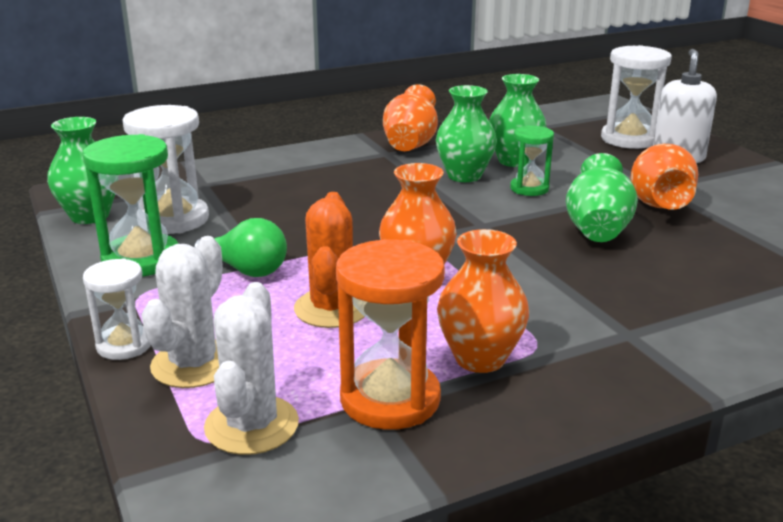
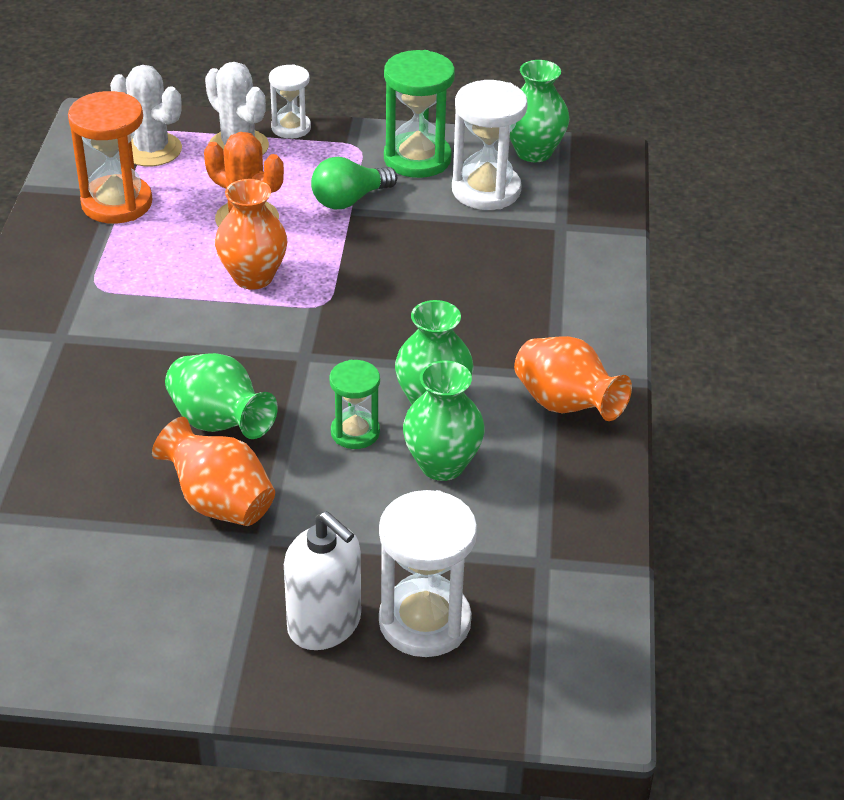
camera: 120 degrees right, 15 degrees up
orange vase [437,229,529,373] -> none

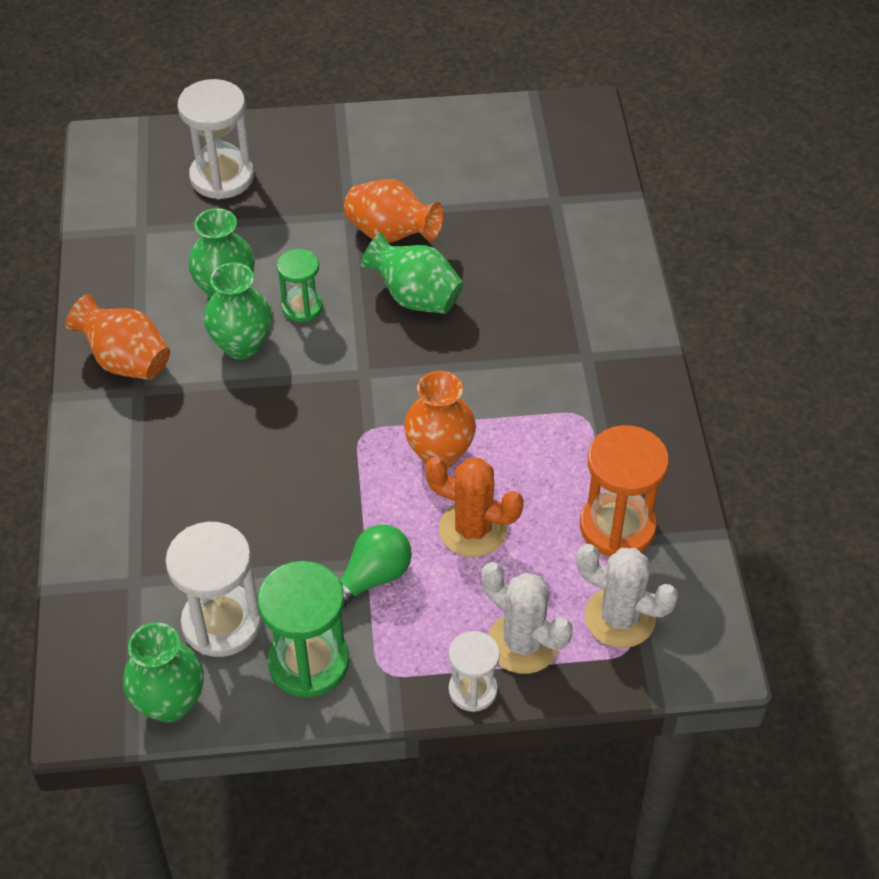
camera: 170 degrees right, 10 degrees up
white soap dispenser [284,511,361,650] -> none

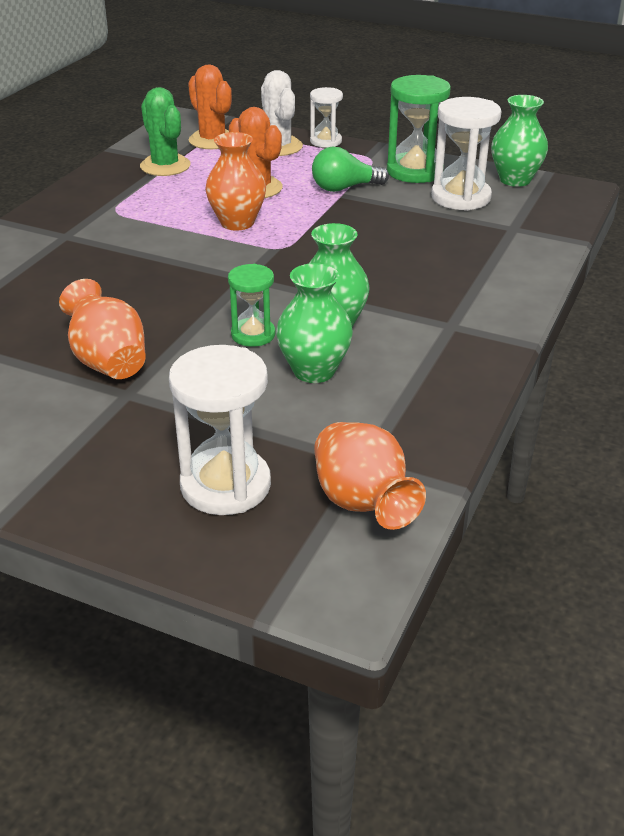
camera: 150 degrees left, 15 degrees down
orange vase [65,294,170,380] -> orange vase moved to [314,422,426,530]
green vase [361,233,463,314] -> none
white cactus [576,544,678,648] -> orange cactus [188,64,232,149]
orange hourglass [580,425,669,556] -> green cactus [140,87,191,176]

